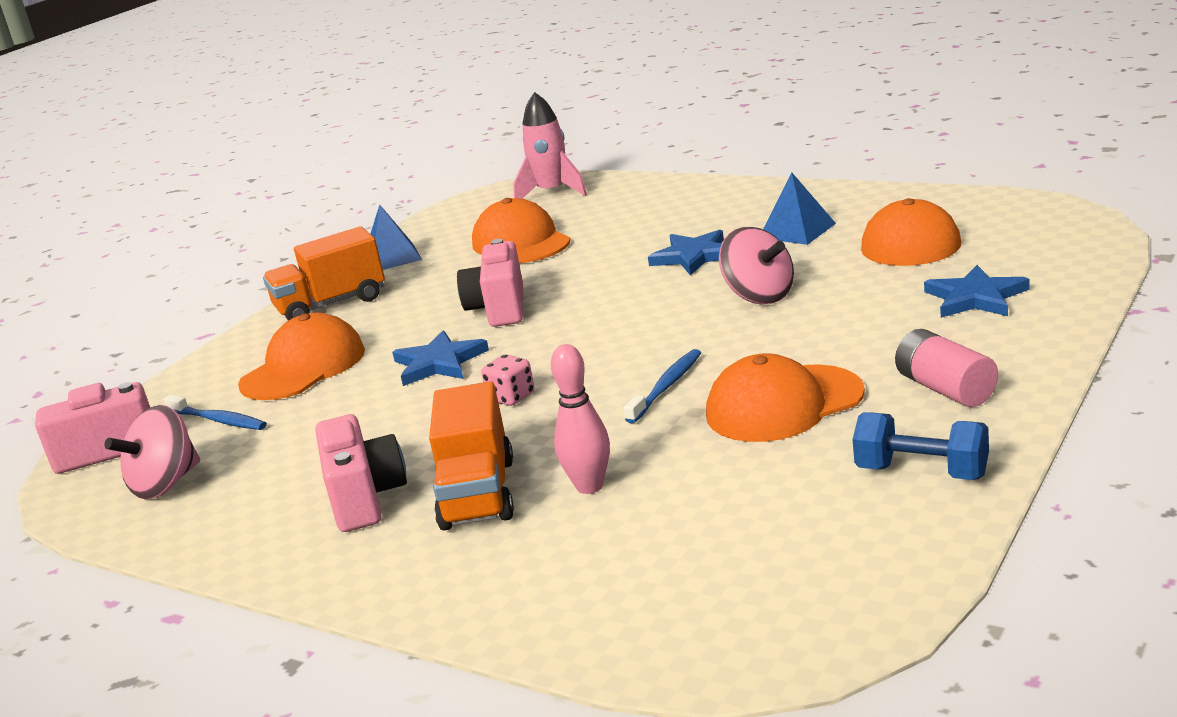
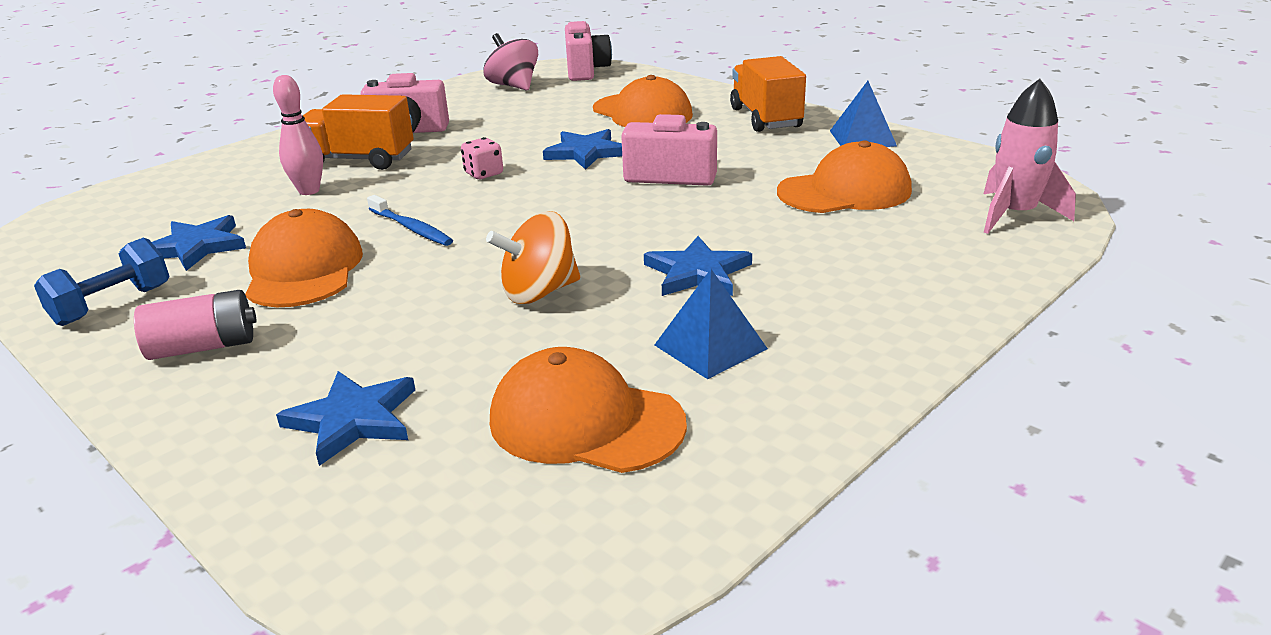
camera: 100 degrees right, 5 degrees up
blue toothbrush [163,395,267,430] -> none
pink spinning top [719,227,794,304] -> orange spinning top [486,211,580,304]
none -> blue star [152,215,246,271]

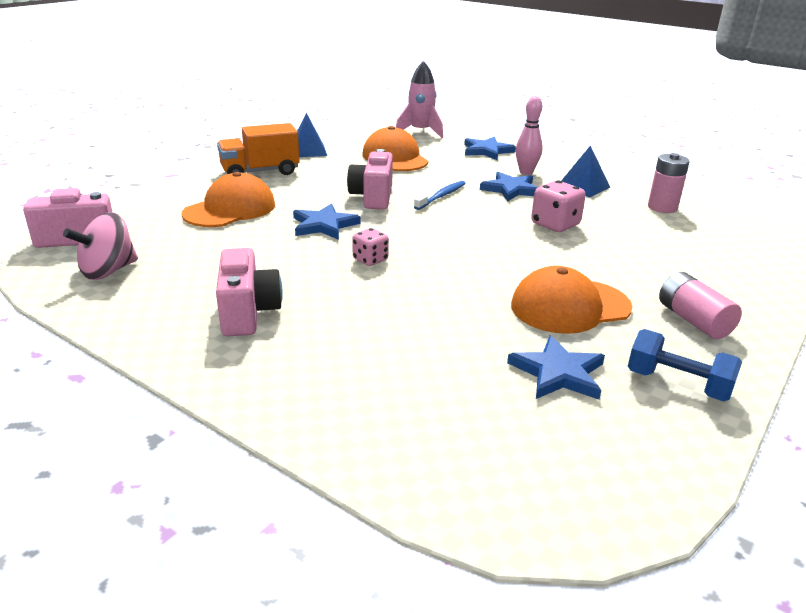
camera: 100 degrees left, 0 degrees up
pink bowling pin [273,75,323,195] -> pink bowling pin moved to [516,96,543,175]
blue star [276,371,415,466] -> blue star moved to [464,137,516,160]
orange truck [303,94,413,170] -> none
blue toothbrush [367,195,453,246] -> blue toothbrush moved to [414,181,466,210]
orange spinning top [486,211,580,304] -> pink dice [531,180,586,232]
orange cap [490,347,687,473] -> pink battery [648,153,690,213]

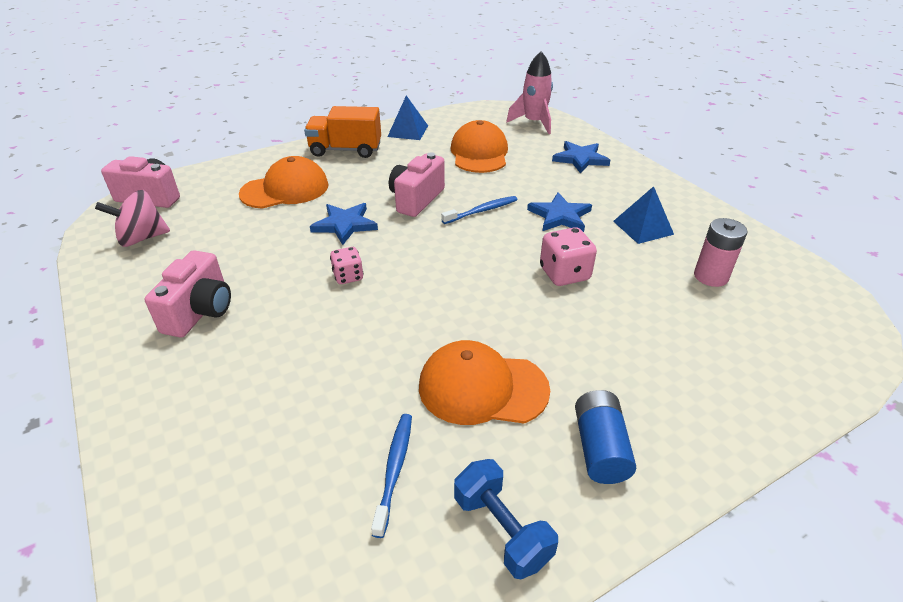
camera: 25 degrees right, 10 degrees up
blue star [507,335,605,400] -> blue toothbrush [371,414,412,538]
pink bowling pin [516,96,543,175] -> none
pink battery [659,272,742,339] -> blue battery [575,390,636,484]

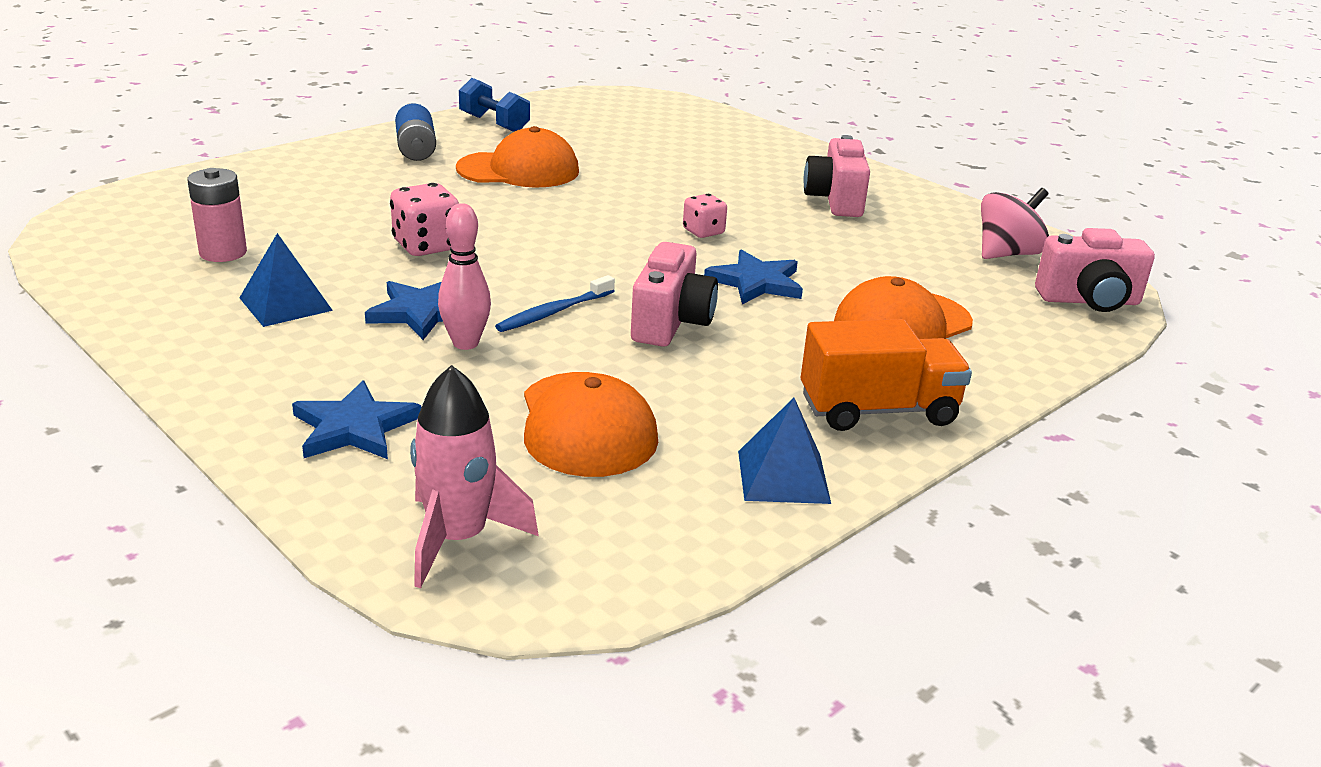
camera: 165 degrees right, 10 degrees down
blue toothbrush [371,414,412,538] -> none
none -> pink bowling pin [438,203,491,350]

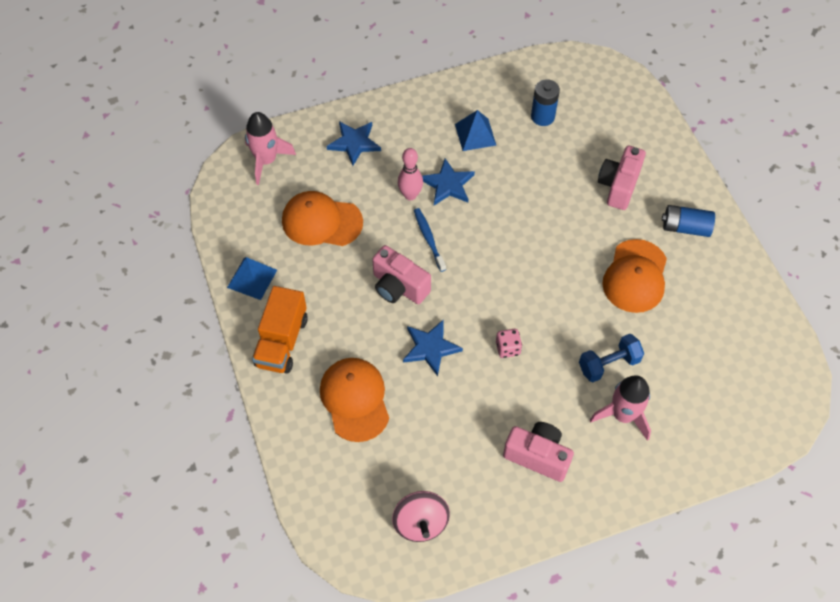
camera: 115 degrees right, 30 degrees up
pink battery [187,168,247,262] -> blue battery [531,79,560,126]
pink dice [390,183,459,256] -> none
blue dumbbell [459,78,530,132] -> blue dumbbell moved to [579,334,644,382]
pink camera [1035,228,1155,312] -> pink camera moved to [598,146,646,210]
none -> pink rocket [590,375,651,441]

